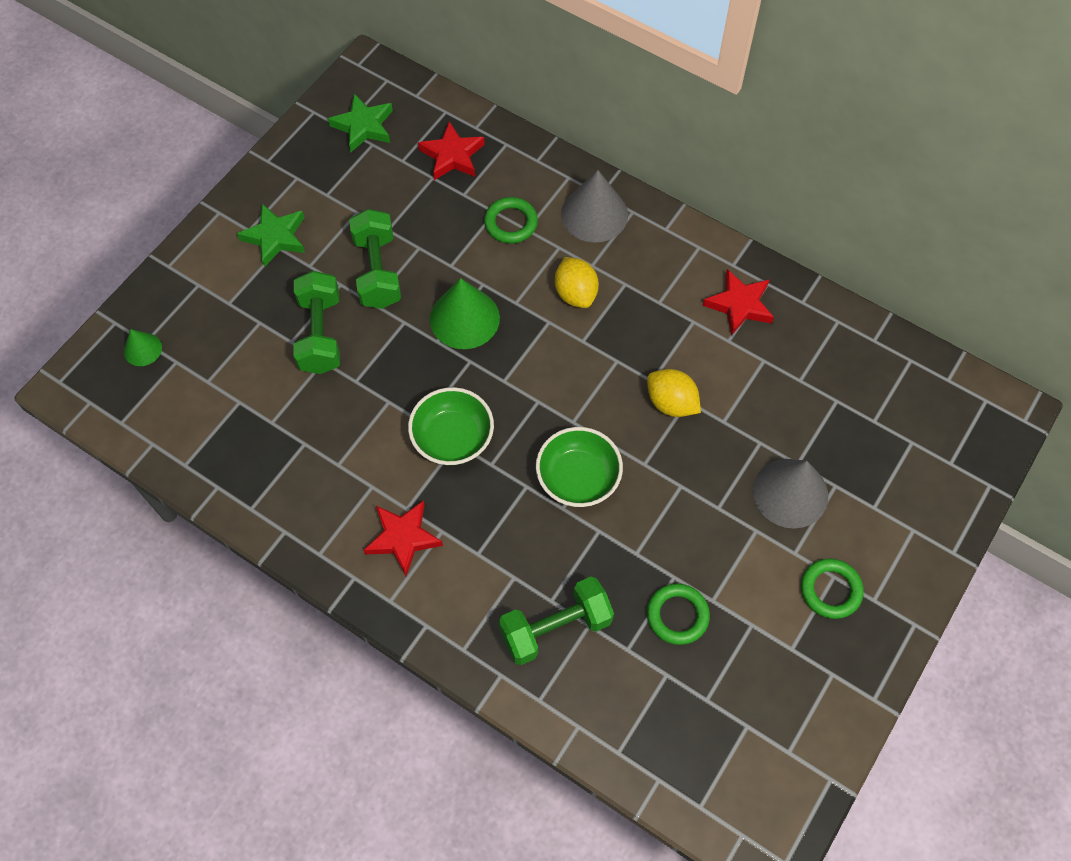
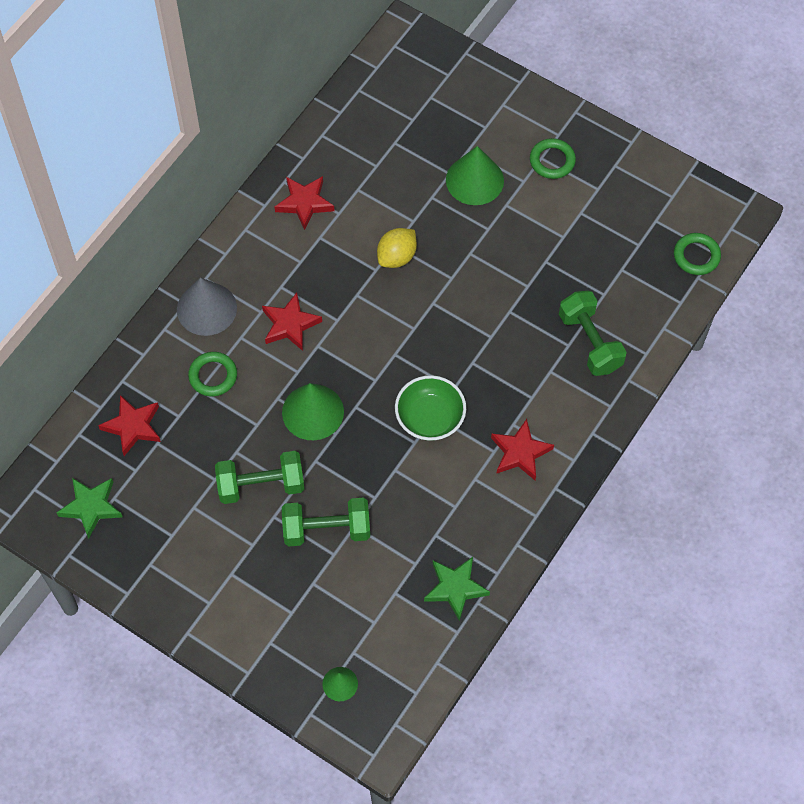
camera: 90 degrees left, 0 degrees up
green star [237,204,305,267] -> green star moved to [424,557,490,621]
green bowl [536,427,623,507] -> none
yellow lemon [555,257,599,308] -> red star [262,293,322,351]
green ring [647,583,710,645] -> green ring moved to [674,233,721,275]
grey cone [753,459,828,529] -> green cone [446,146,504,205]

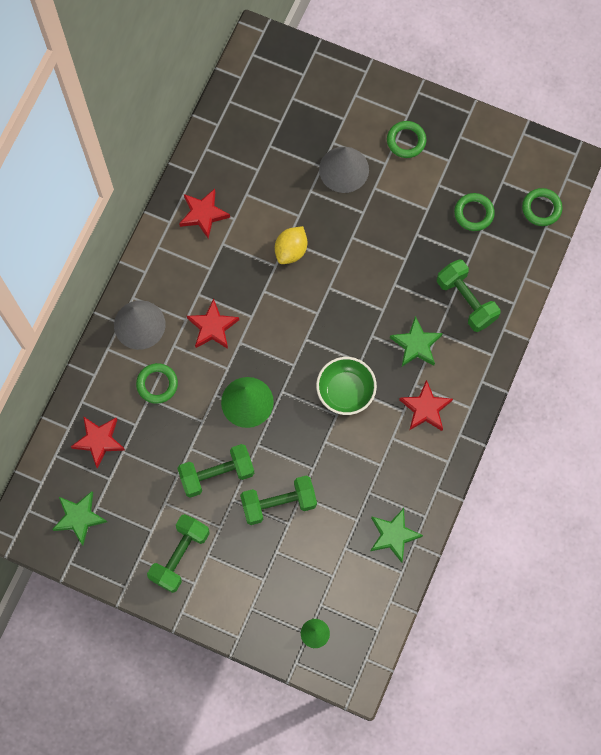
camera: 10 degrees left, 10 degrees up
green cone [446,146,504,205] -> grey cone [319,147,369,193]
none -> green dumbbell [147,514,210,593]
none -> green star [390,316,443,367]
none -> green ring [454,193,495,231]

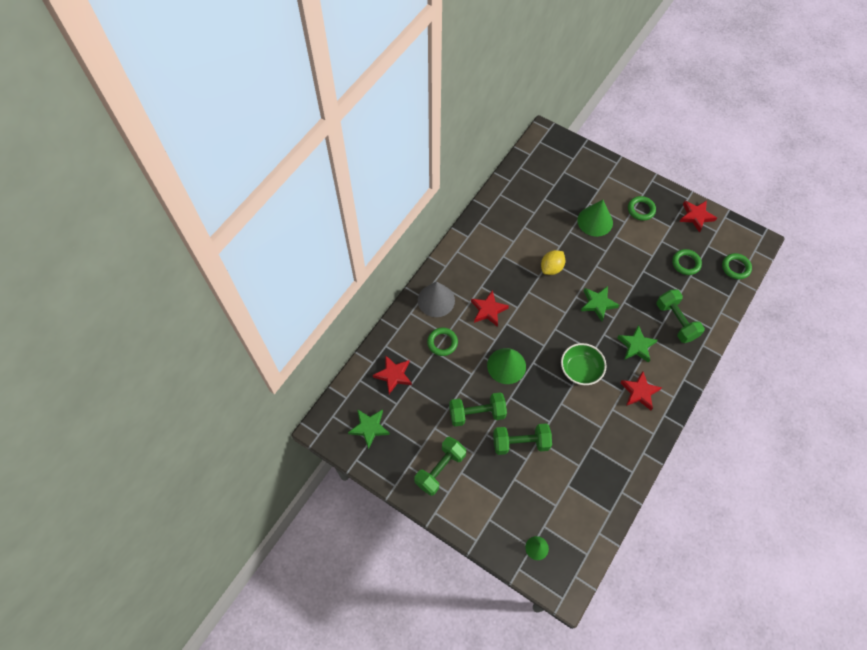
camera: 10 degrees right, 10 degrees down
red star [179,189,230,239] -> red star moved to [680,200,717,233]
grey cone [319,147,369,193] -> green cone [577,200,613,237]
green star [370,508,423,563] -> green star moved to [581,286,619,321]

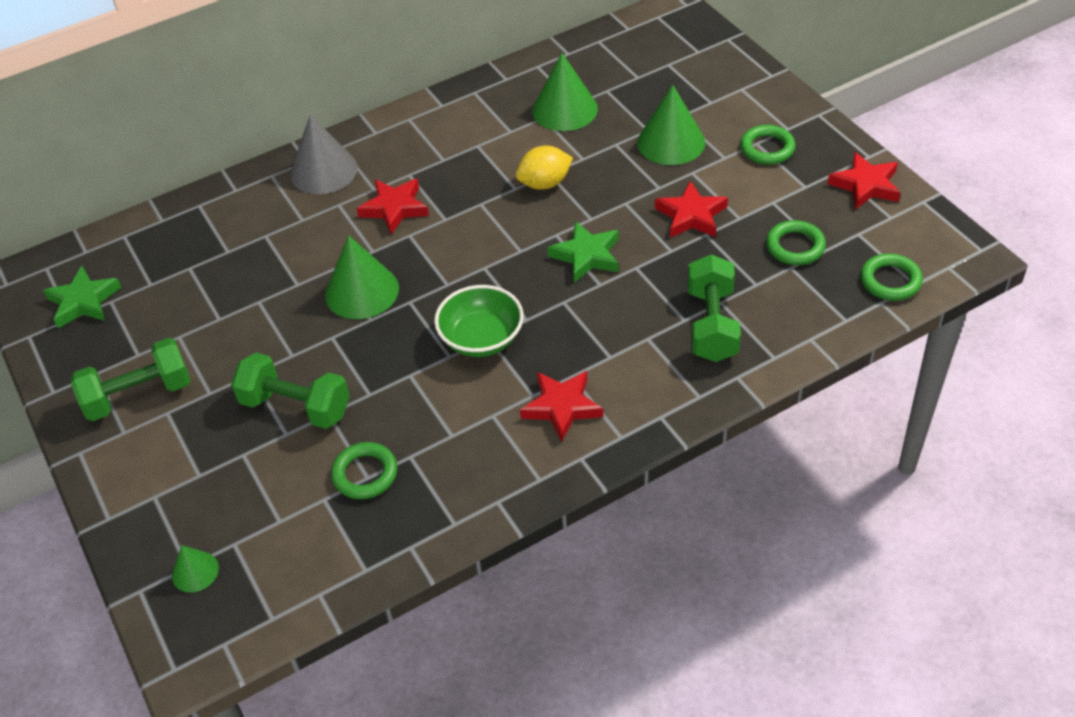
camera: 30 degrees right, 15 degrees down
red star [373,356,412,394] -> red star moved to [655,181,728,238]
green ring [427,328,458,356] -> green ring moved to [331,442,397,499]
green dumbbell [449,392,507,427] -> none
green star [617,325,658,363] -> none
none -> green cone [532,53,598,131]

